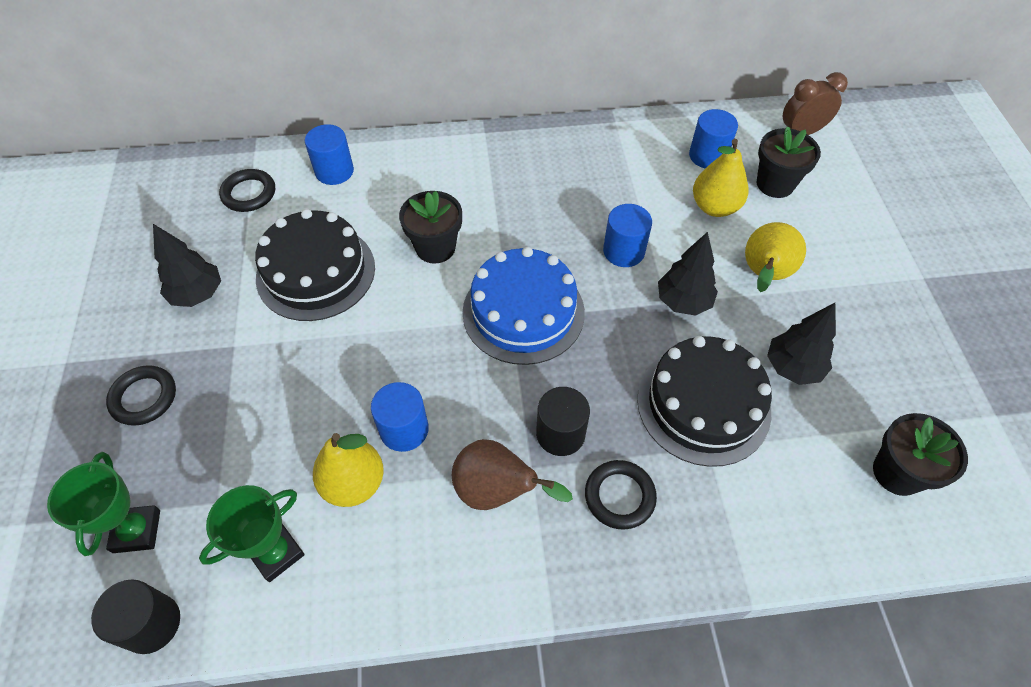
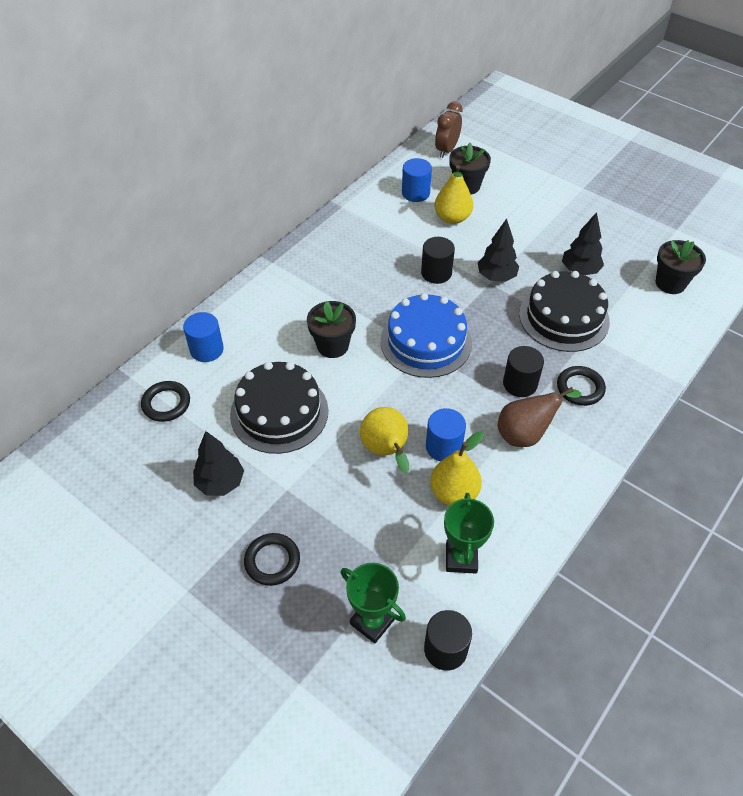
camera: 45 degrees left, 5 degrees down
blue cylinder [603,204,652,267] -> black cylinder [421,237,455,284]
yellow pear [745,222,806,292] -> yellow pear moved to [360,407,409,473]

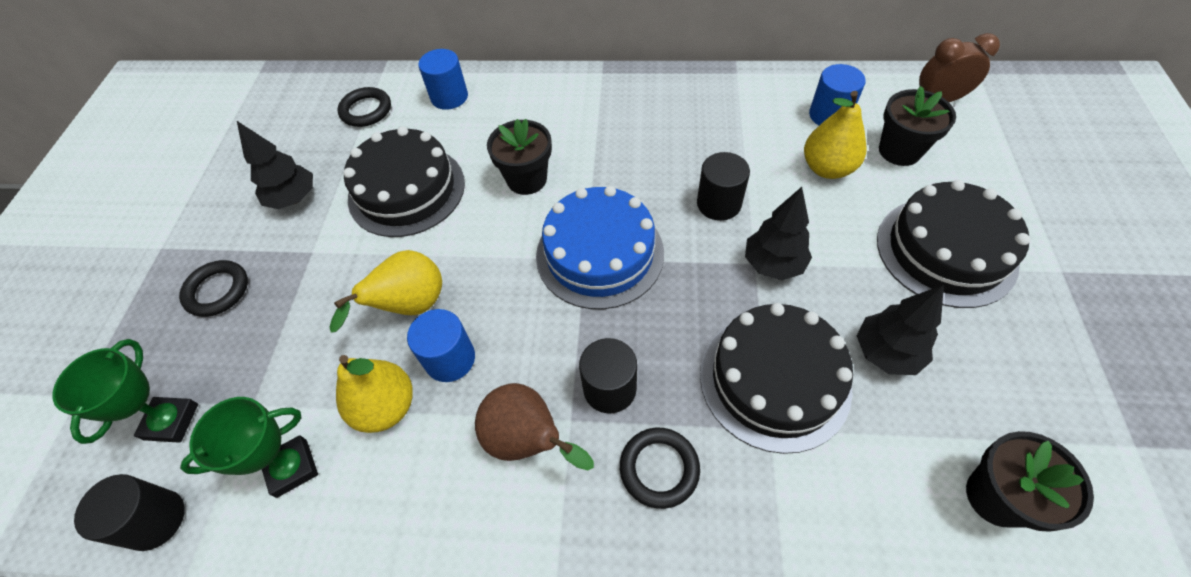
camera: 60 degrees right, 5 degrees up
none -> black cake [877,180,1030,308]

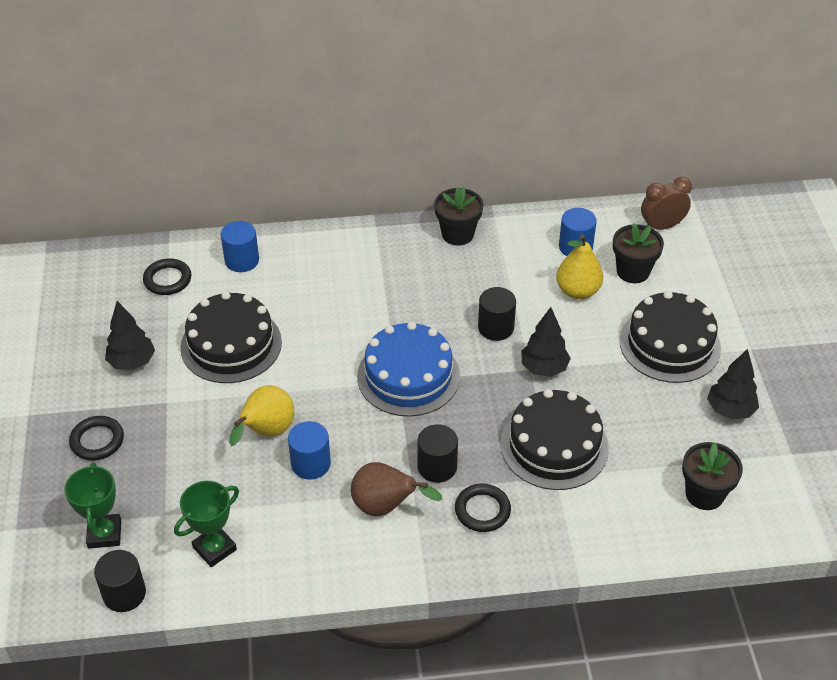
camera: 15 degrees left, 10 degrees down
yellow pear [336,355,413,433] -> none
black flower pot [487,119,552,195] -> black flower pot moved to [434,187,483,245]
black tree [857,285,944,375] -> black tree moved to [707,349,759,420]

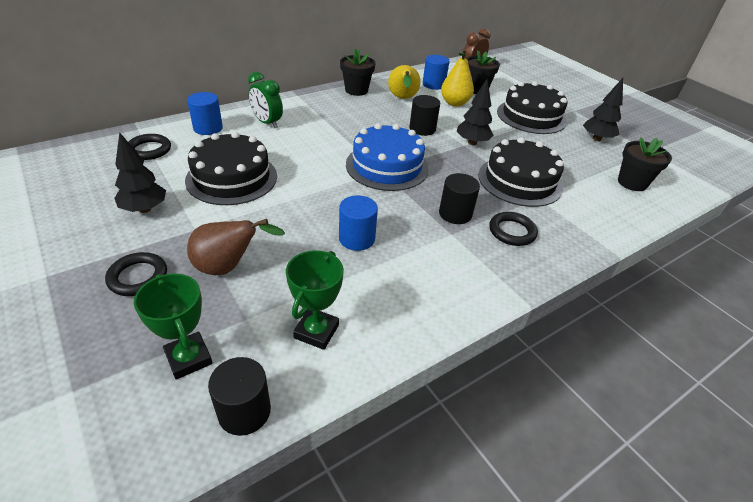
camera: 30 degrees left, 5 degrees down
yellow pear [229,385,294,446] -> yellow pear moved to [388,65,421,99]
brown pear [351,462,442,516] -> brown pear moved to [187,219,285,275]
none -> green clock [248,72,283,128]

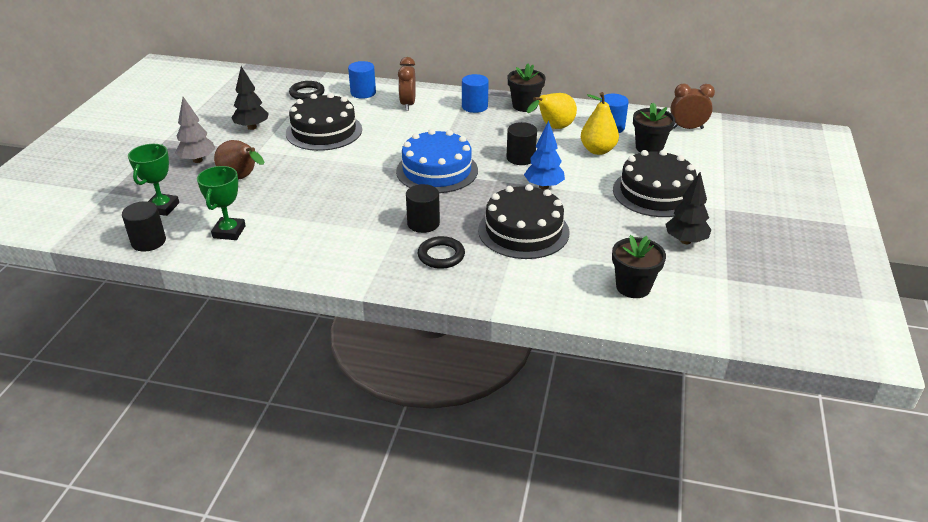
camera: 50 degrees right, 5 degrees down
black ring [105,252,167,296] -> grey tree [175,97,215,163]
green clock [248,72,283,128] -> brown clock [398,57,416,111]
green trophy [286,250,344,350] -> green trophy turned 60 degrees counterclockwise [197,166,246,240]
blue cylinder [339,195,378,251] -> blue cylinder moved to [462,74,489,113]
black tree [456,79,494,145] -> blue tree [524,121,565,190]

